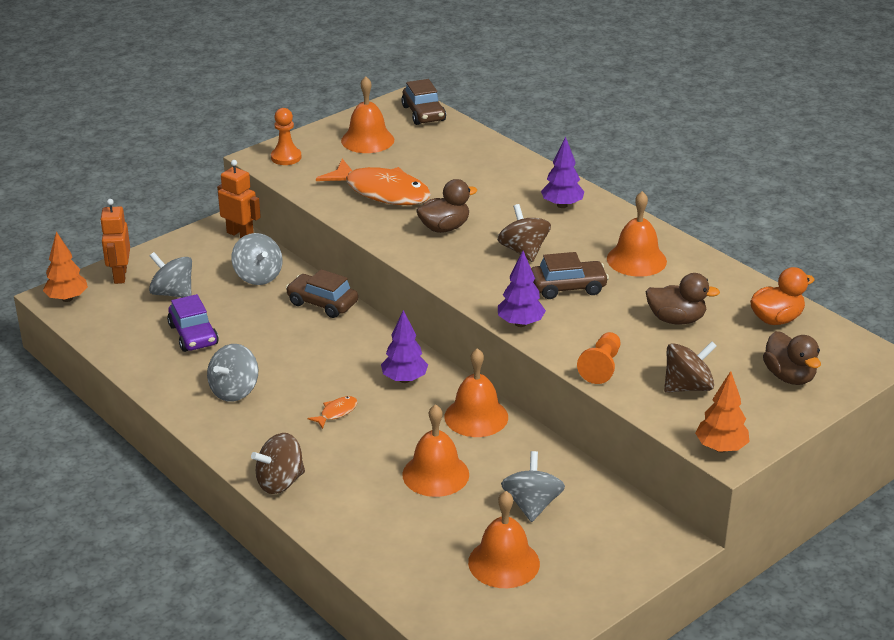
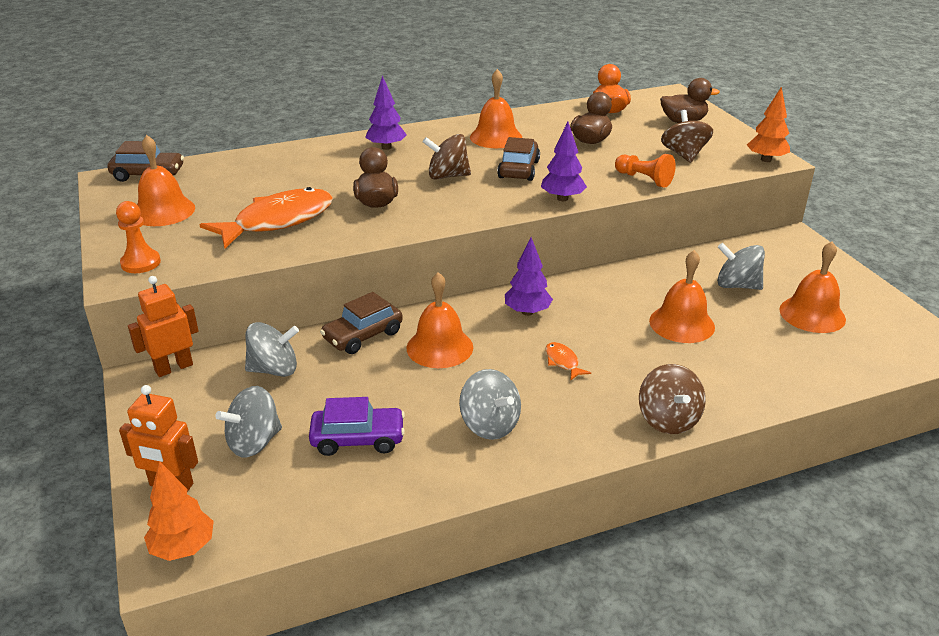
camera: 70 degrees left, 0 degrees up
orange bell [445,348,508,437] -> orange bell moved to [406,272,473,368]

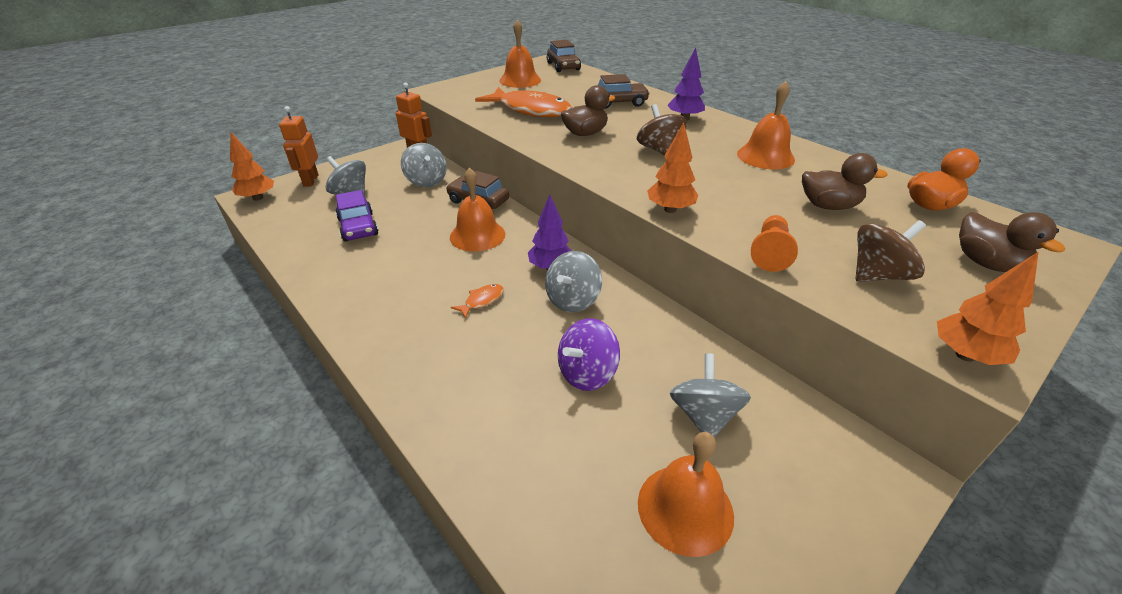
camera: 70 degrees right, 5 degrees up
orange pawn [116,201,161,273] -> none
grey spinning top [459,369,521,440] -> grey spinning top moved to [545,251,602,312]
brown car [497,137,540,181] -> brown car moved to [598,74,650,109]
purple tree [541,122,587,201] -> orange tree [647,122,698,213]
brown spinning top [639,364,706,434] -> none
orange bell [649,250,715,343] -> purple spinning top [558,318,620,391]

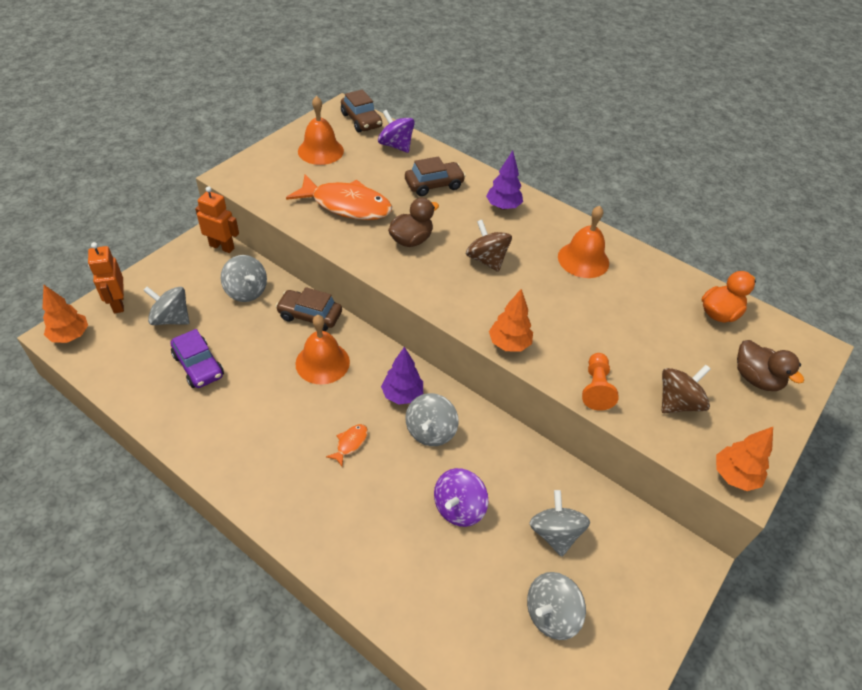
camera: 15 degrees left, 10 degrees up
orange bell [638,432,734,557] -> grey spinning top [527,572,586,640]
brown duck [802,153,888,210] -> none
none -> purple spinning top [378,110,415,153]

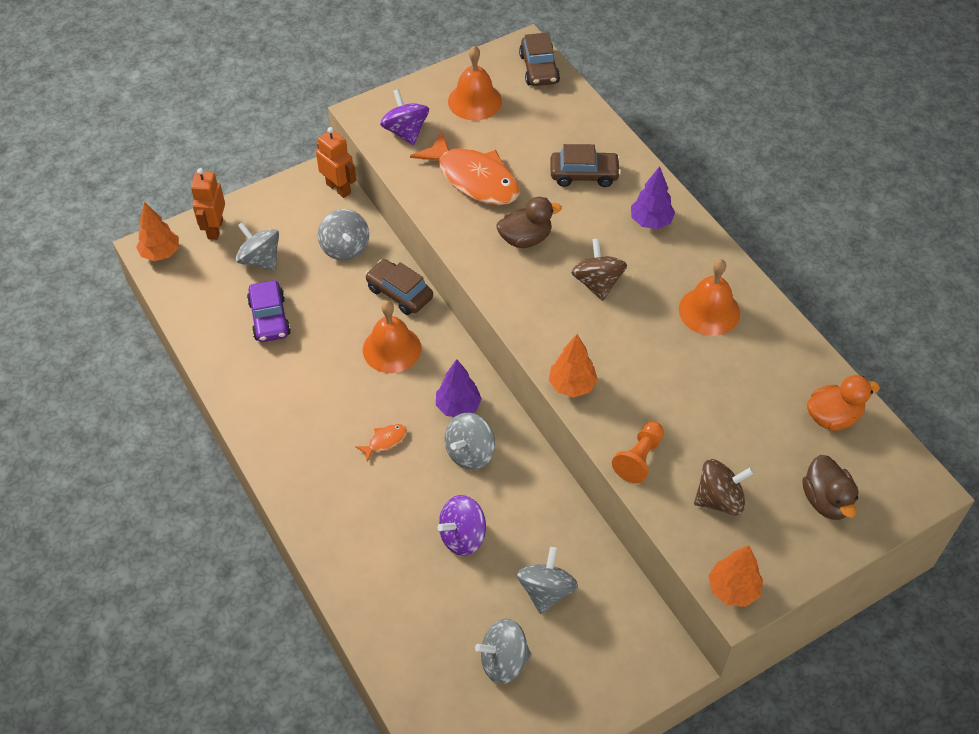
camera: 25 degrees right, 5 degrees up
purple spinning top [378,110,415,153] -> purple spinning top moved to [380,89,429,145]

